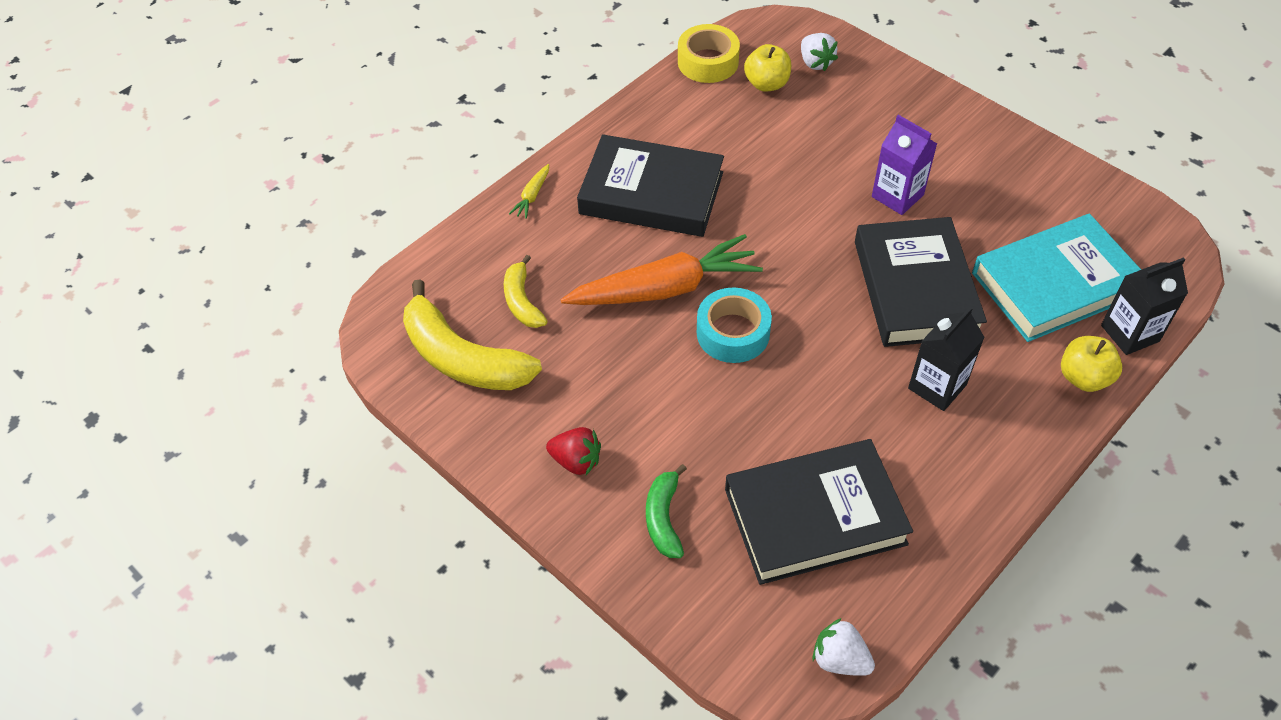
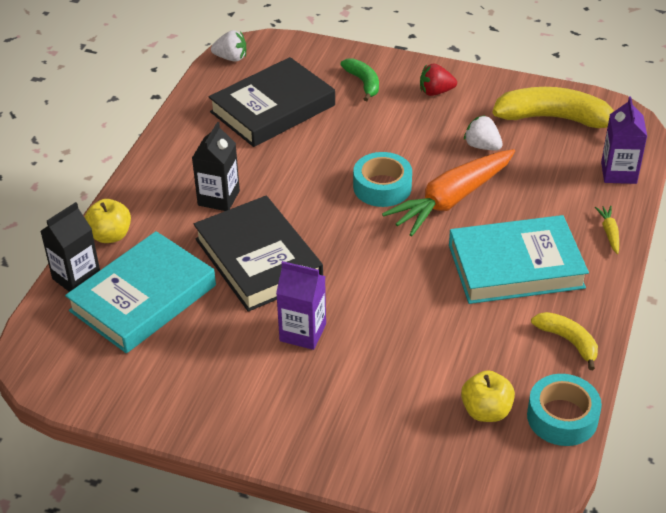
camera: 155 degrees right, 10 degrees down
yellow banana [504,255,547,328] -> yellow banana moved to [531,312,598,370]
black book [577,134,724,237] -> turquoise book [449,215,589,304]
yellow tape [678,24,740,83] -> turquoise tape [527,374,602,446]
white strawberry [801,33,838,71] -> white strawberry moved to [464,115,503,150]
none -> purple carton [601,97,647,184]

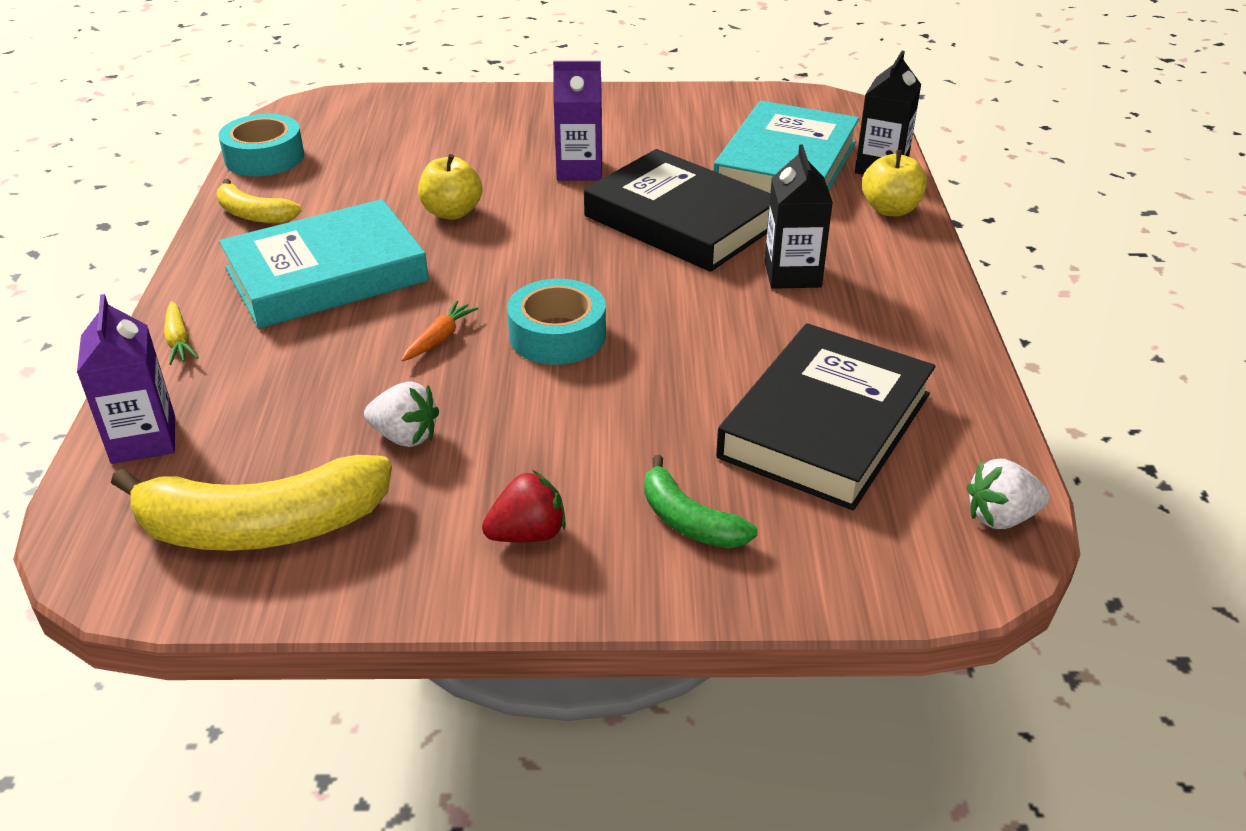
camera: 160 degrees right, 5 degrees down
orange carrot [382,149,515,236] -> orange carrot [401,300,479,362], size x0.40
yellow apple [461,370,515,422] -> yellow apple moved to [418,154,482,220]

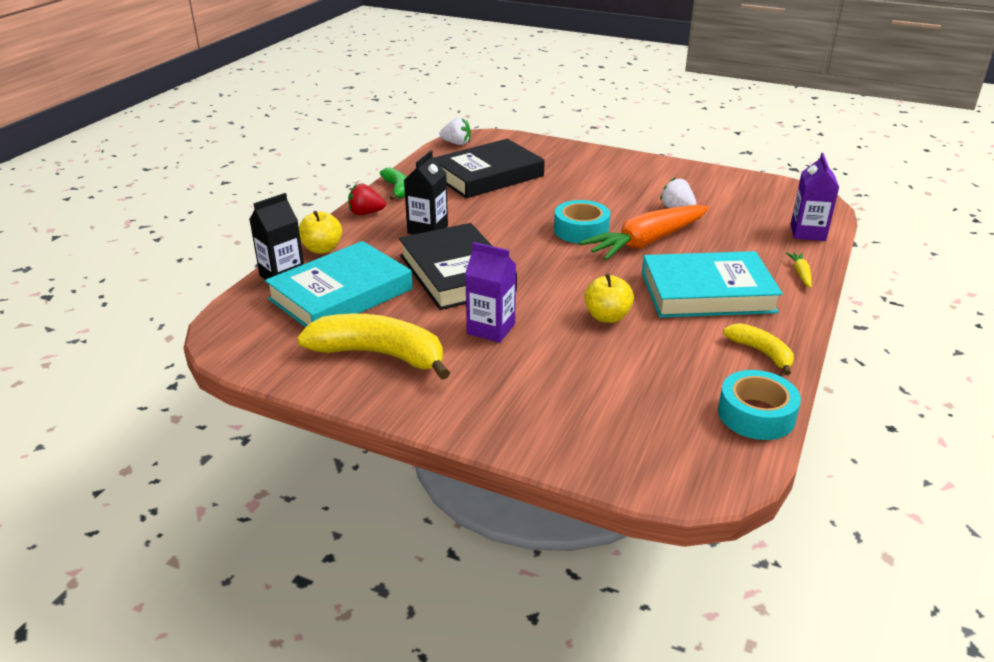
camera: 155 degrees left, 5 degrees down
yellow banana [111,455,392,551] -> yellow banana moved to [297,314,450,380]
orange carrot [401,300,479,362] -> orange carrot [579,205,709,260], size x2.50
red strawberry [482,470,566,542] -> red strawberry moved to [348,183,386,215]
green banana [644,455,758,548] -> green banana moved to [380,168,407,200]

